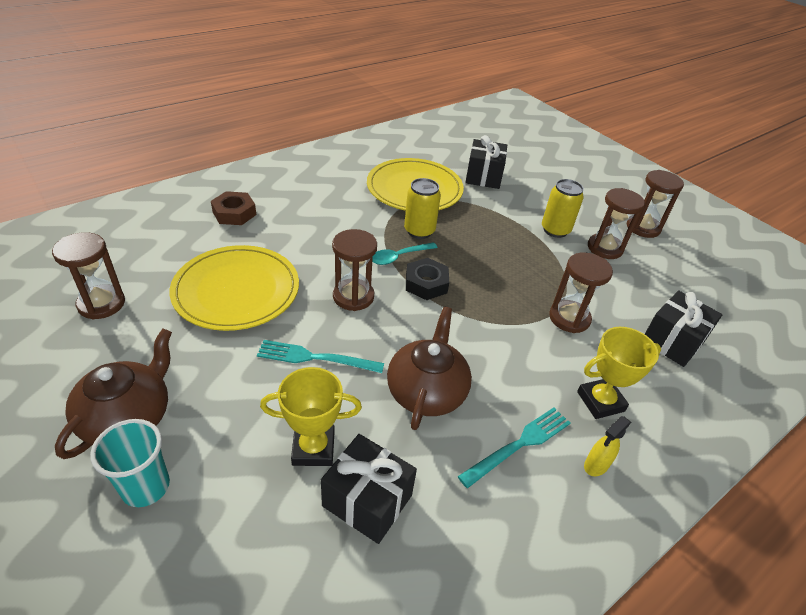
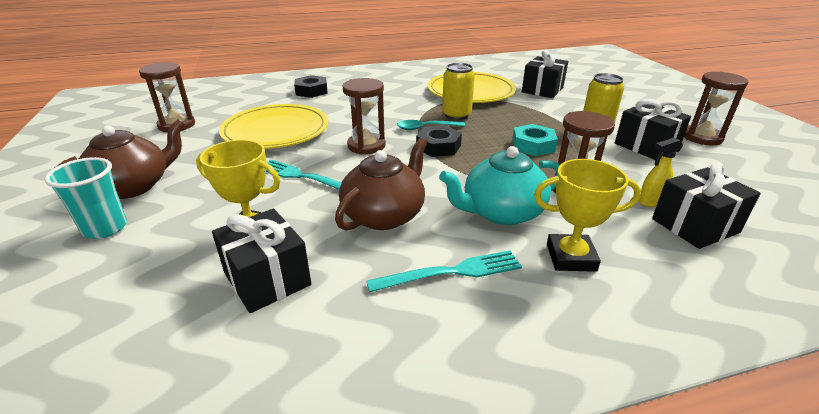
camera: 25 degrees right, 10 degrees down
brown nut [211,191,256,225] -> black nut [294,75,327,98]
yellow spray bottle [584,416,631,476] -> yellow spray bottle moved to [638,137,683,207]
brown hourglass [588,188,645,259] -> black gift [615,99,691,160]
none -> turquoise teapot [439,146,560,225]
none -> turquoise nut [512,124,558,156]

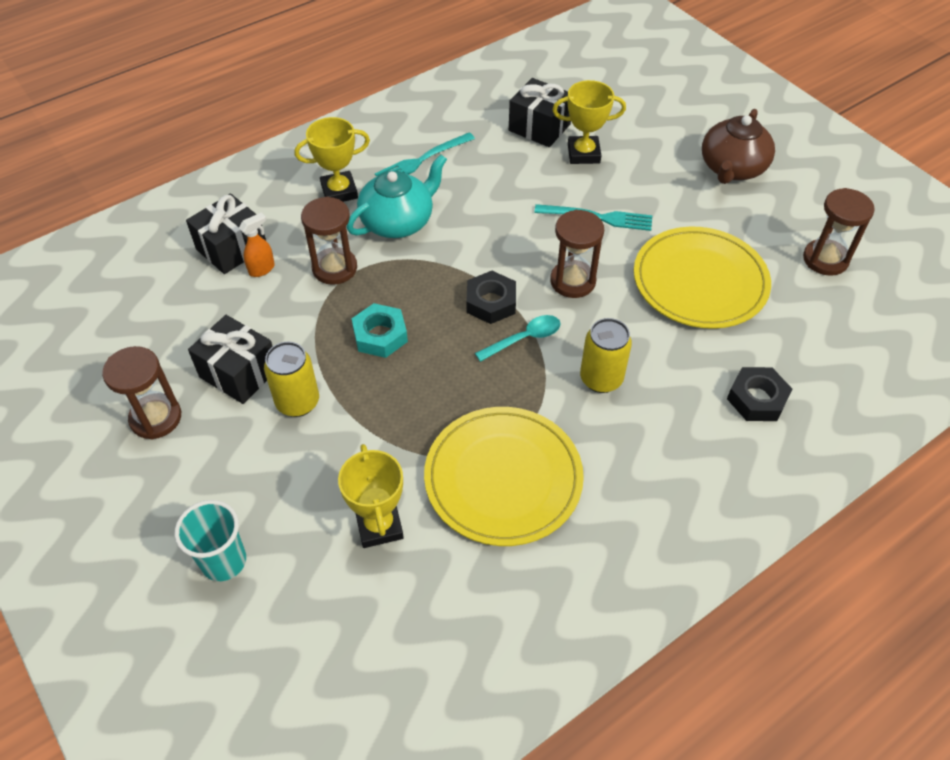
camera: 160 degrees right, 20 degrees up
turquoise cup [45,157,127,239] -> turquoise cup moved to [175,500,246,581]
brown teapot [335,137,427,231] -> none
yellow can [442,63,475,120] -> yellow can moved to [580,318,632,393]
black gift [522,50,568,98] -> yellow trophy [338,444,404,548]
yellow spray bottle [638,137,683,207] -> orange spray bottle [239,212,275,277]

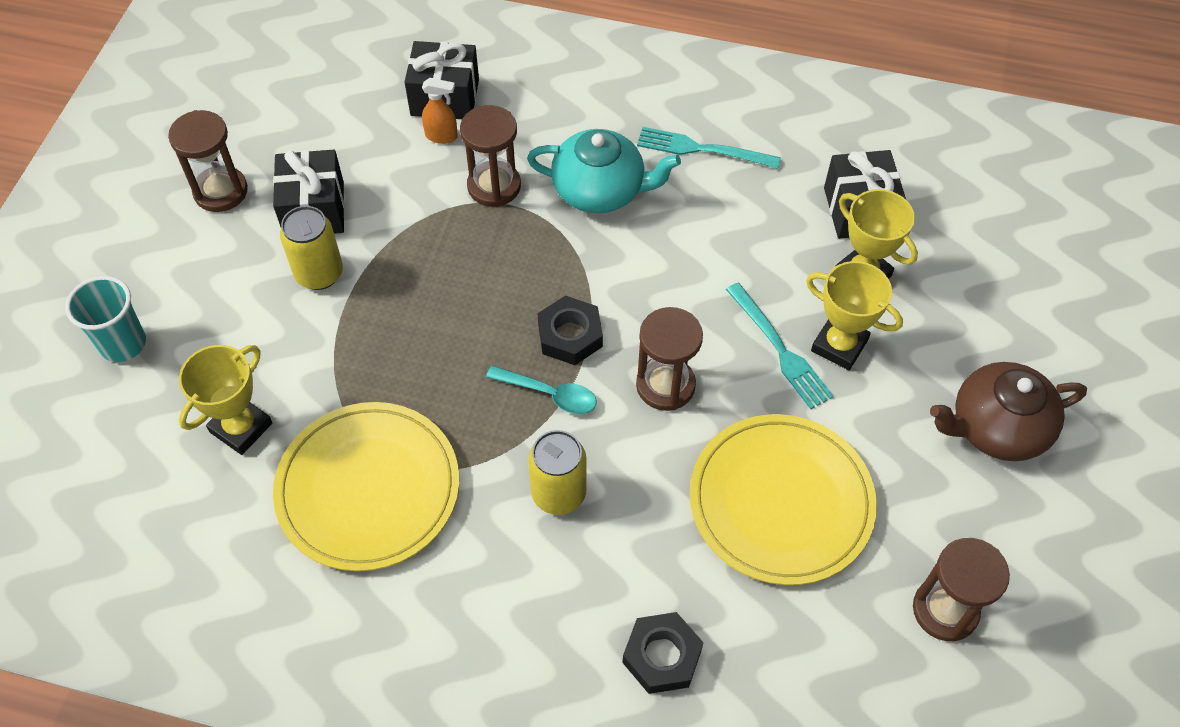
camera: 50 degrees right, 5 degrees up
yellow trophy [295,117,370,202] -> yellow trophy moved to [806,261,903,370]
turquoise nut [352,303,408,358] -> none

